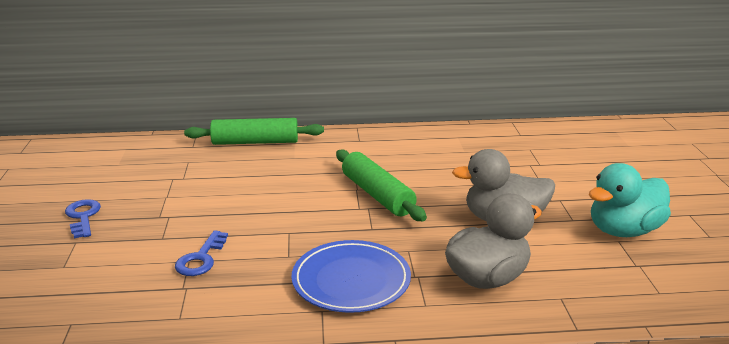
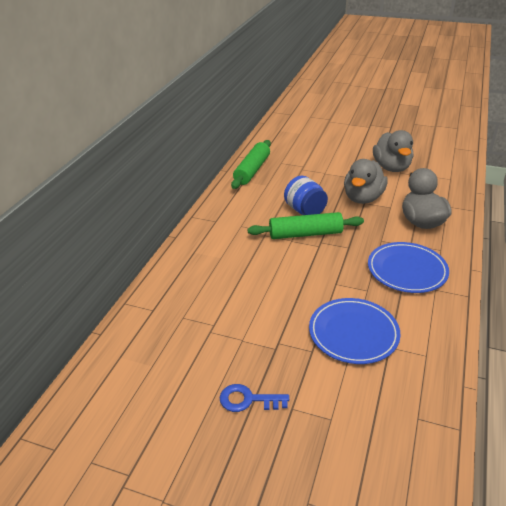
camera: 65 degrees left, 10 degrees up
blue key [175,230,228,276] -> blue plate [309,298,400,364]
green rolling pin [184,118,324,145] -> green rolling pin moved to [231,140,271,189]
turquoise duck [589,163,671,237] -> grey duck [373,130,413,172]
none -> blue jar [284,176,328,215]

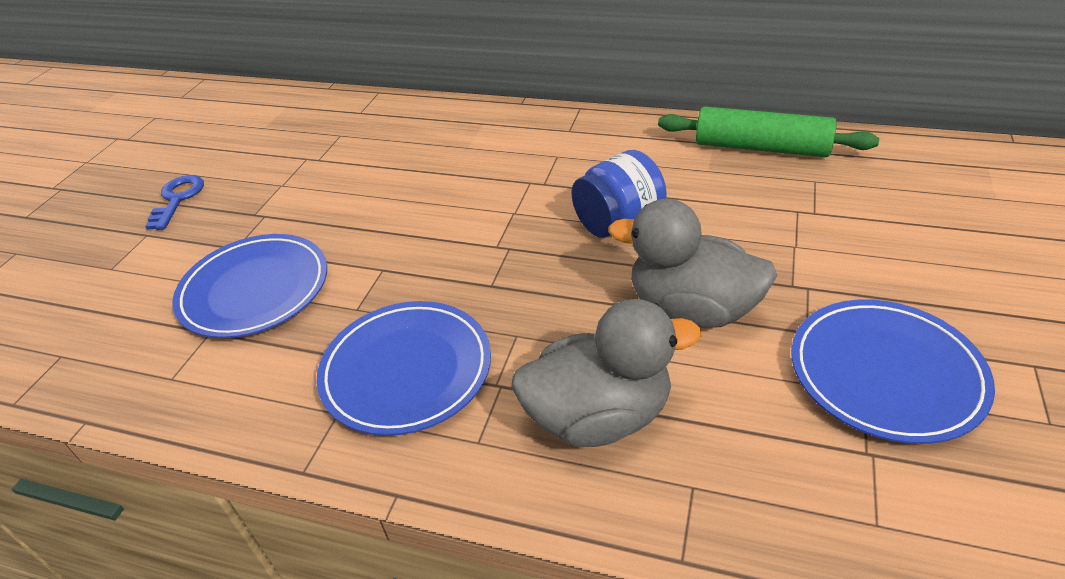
camera: 90 degrees right, 5 degrees up
green rolling pin [248,212,364,239] -> none
grey duck [373,130,413,172] -> blue plate [791,299,995,444]

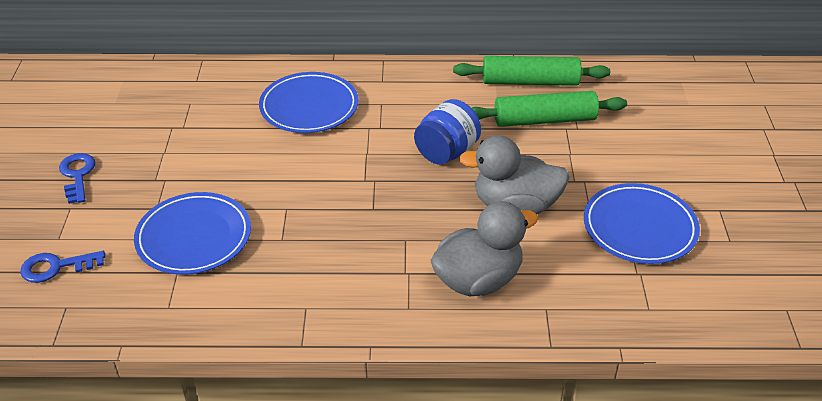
camera: 20 degrees left, 0 degrees up
blue plate [317,301,491,436] -> blue plate moved to [259,72,359,133]
none -> blue key [20,251,105,283]
none -> green rolling pin [472,91,627,127]

